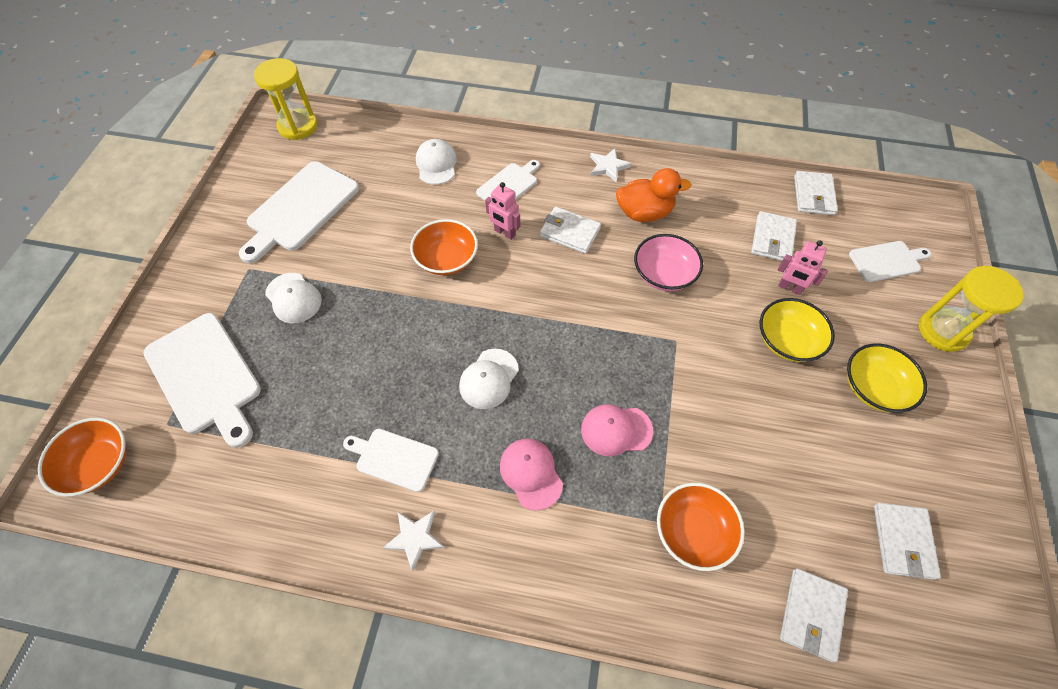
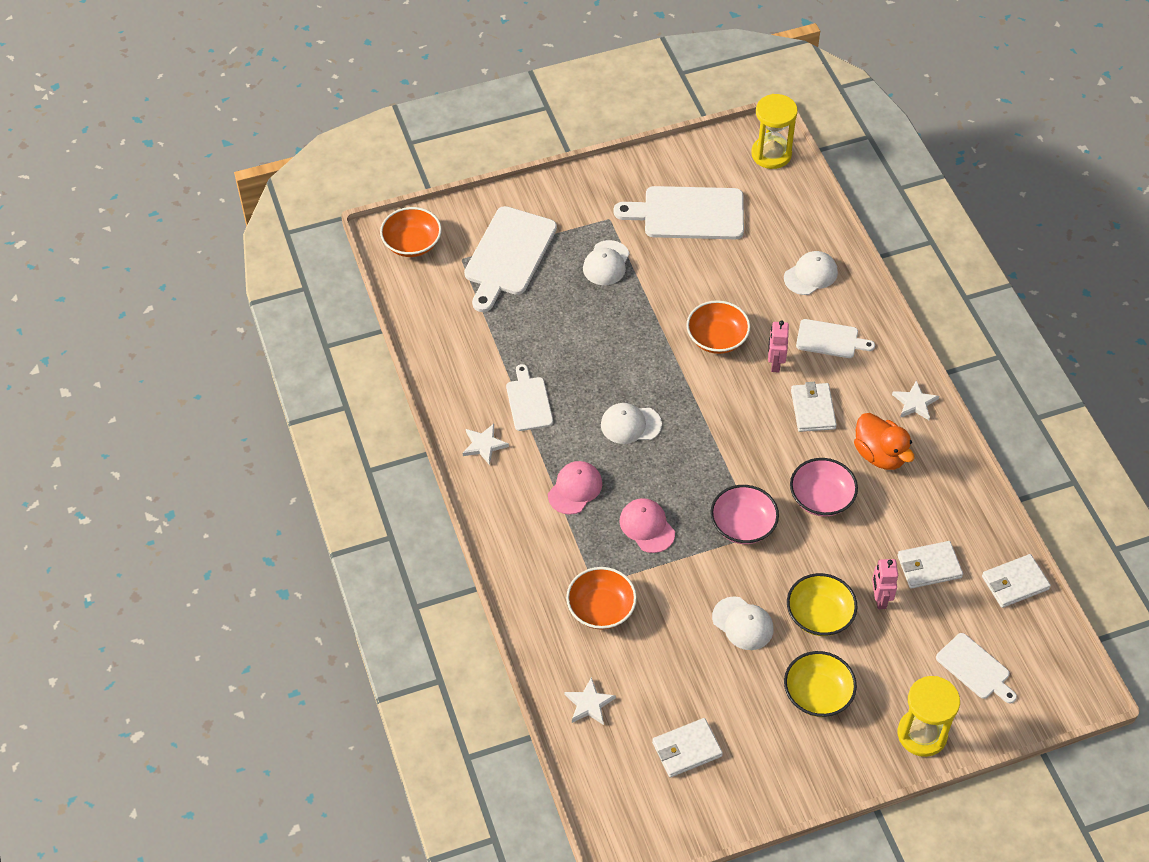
camera: 60 degrees right, 5 degrees down
white wallet [780,568,848,662] -> white star [564,677,616,725]
none -> pink bowl [710,485,779,544]
none -> white cap [712,596,774,650]

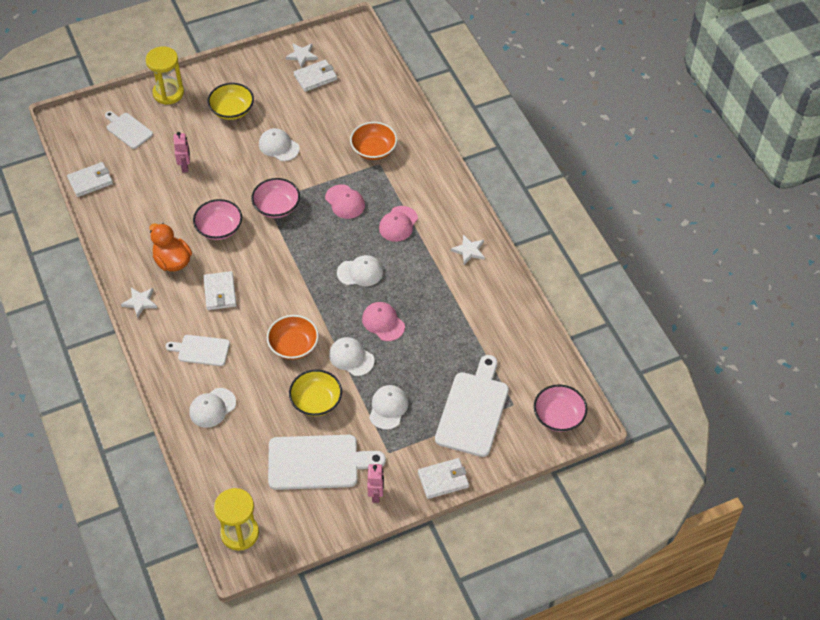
camera: 175 degrees right, 0 degrees up
orange bowl [380,207,442,257] -> pink bowl [534,384,588,432]
white cutting board [506,364,553,431] -> none
white star [564,677,616,725] -> white star moved to [286,43,318,68]
pink robot [768,321,789,373] -> pink robot moved to [367,464,384,503]
yellow bowl [787,573,858,636] -> yellow bowl moved to [289,370,342,416]
white wallet [897,541,963,589] -> white wallet moved to [418,458,469,499]
none -> white cap [329,337,374,376]
none -> pink cap [362,302,405,341]

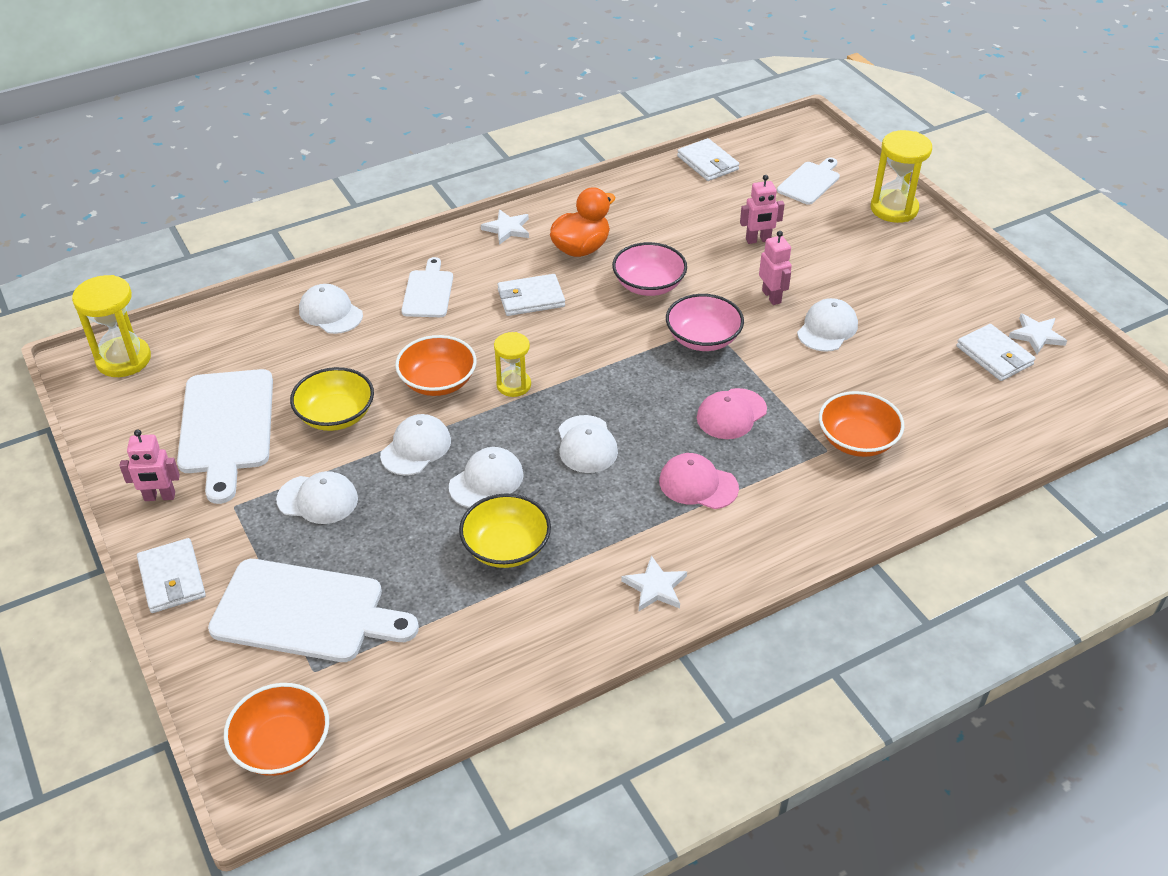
camera: 85 degrees right, 10 degrees down
yellow bowl [208,83,254,120] -> yellow bowl moved to [459,493,551,568]
pink cap [362,302,405,341] -> white cap [449,447,524,508]
pink bowl [534,384,588,432] -> orange bowl [224,683,329,776]
none -> yellow hourglass [494,332,531,397]
none -> pink robot [759,231,792,305]

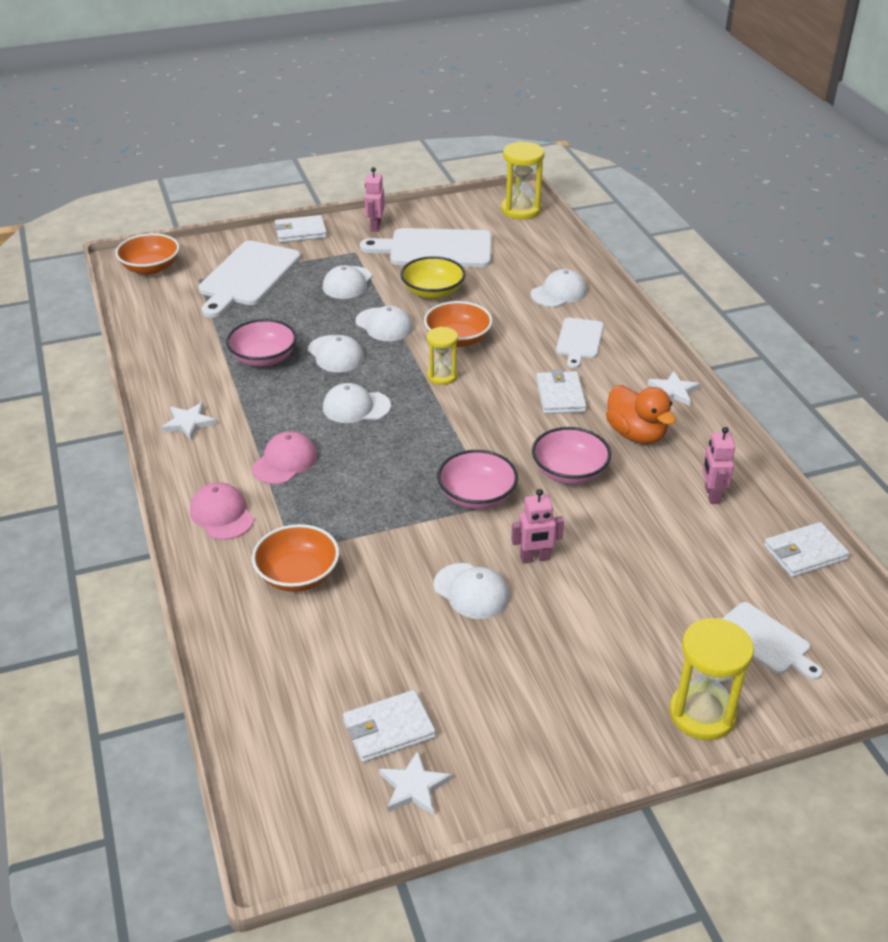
camera: 100 degrees right, 5 degrees down
white cutting board [401,257,453,317] -> white cutting board turned 90 degrees clockwise [556,318,604,368]
yellow bowl [459,493,551,568] -> pink bowl [226,319,297,366]
pink cap [697,388,767,439] -> pink cap moved to [190,482,254,540]
pink robot [740,175,785,244] -> pink robot moved to [702,427,735,504]

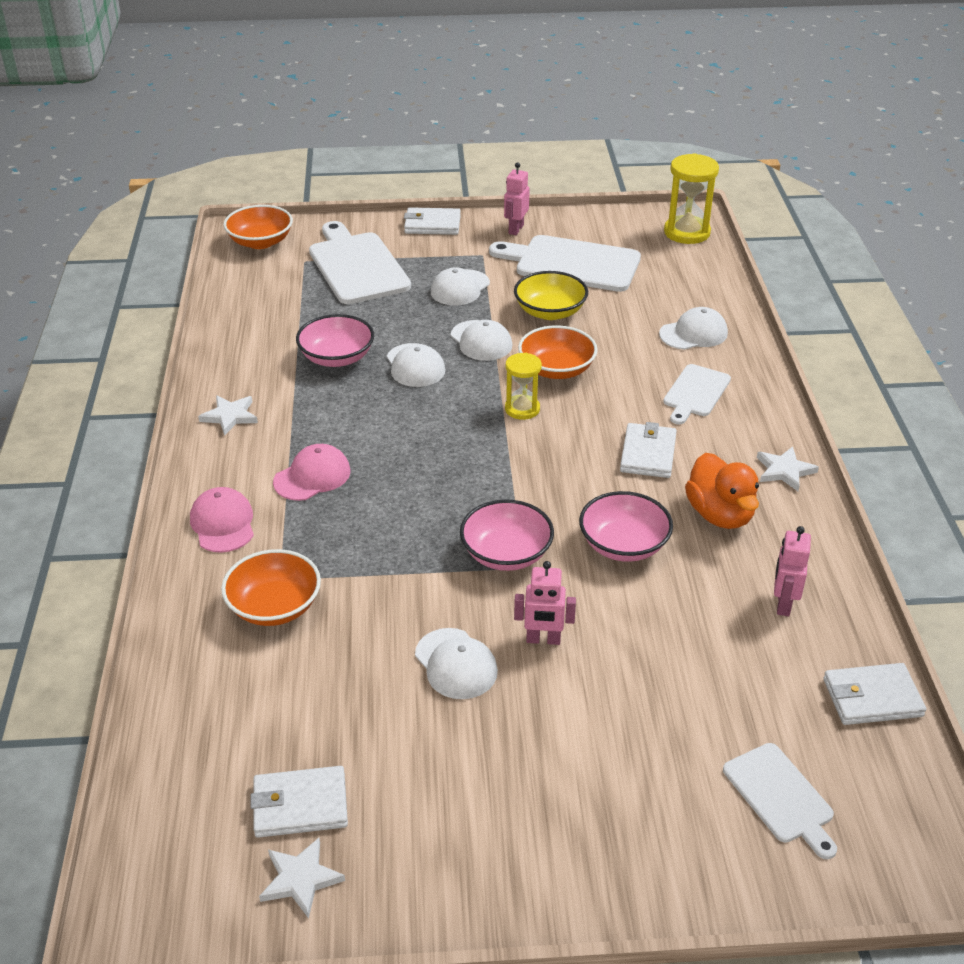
camera: 15 degrees right, 0 degrees up
white cutting board [198,241,301,318] -> white cutting board turned 120 degrees clockwise [309,221,411,304]
white cap [323,383,391,423] -> none
yellow hourglass [669,618,754,740] -> none

